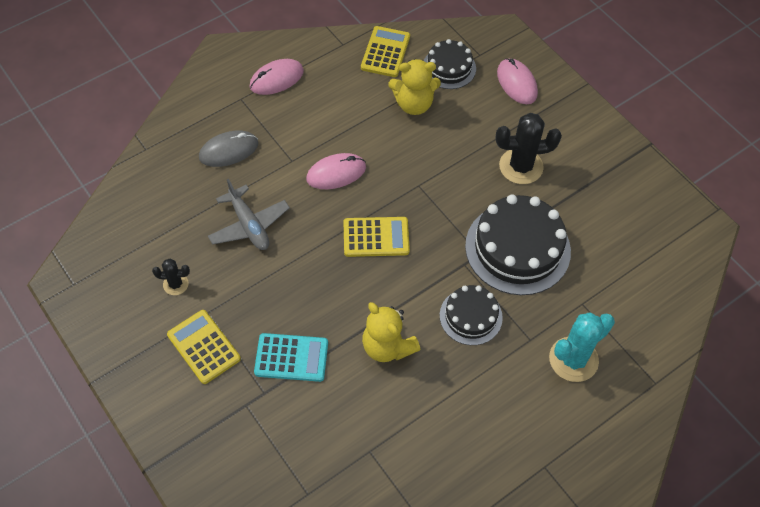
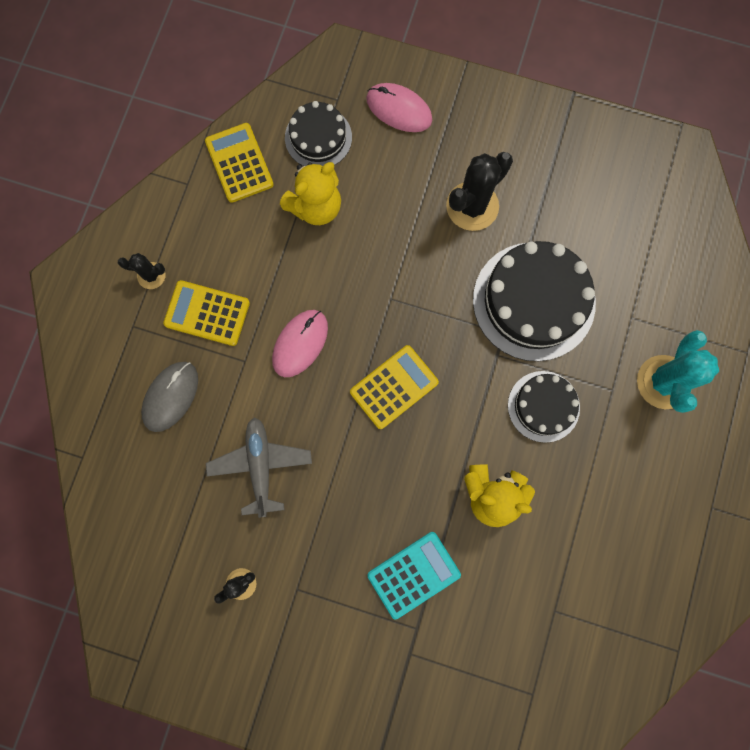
camera: 35 degrees left, 20 degrees up
yellow calculator [167,310,241,384] -> yellow calculator moved to [163,280,250,346]
grey plane [208,179,290,250] -> grey plane turned 120 degrees counterclockwise [206,417,312,518]
pink mouse [249,59,304,95] -> black cactus [118,253,166,289]

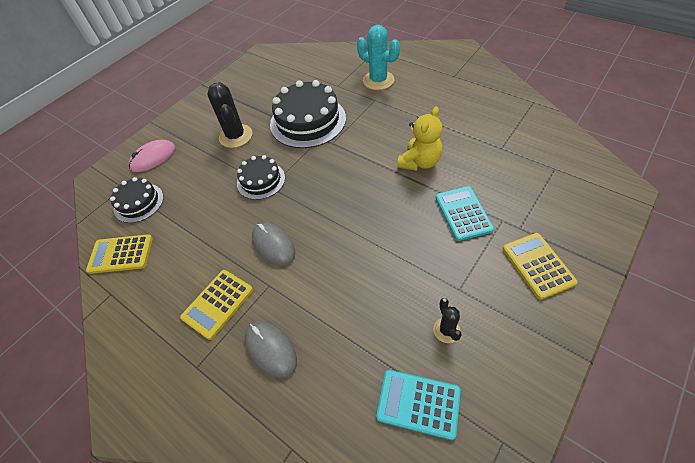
camera: 65 degrees left, 25 degrees down
black cactus [118,253,166,289] -> none
grey plane [206,417,312,518] -> none
pink mouse [272,310,328,377] -> grey mouse [252,222,295,266]
yellow teddy bear [280,162,341,225] -> none
yellow calculator [350,345,439,429] -> yellow calculator moved to [503,233,578,299]
black cake [508,371,580,443] -> black cake moved to [237,155,285,200]
none -> turquoise calculator [377,370,461,440]

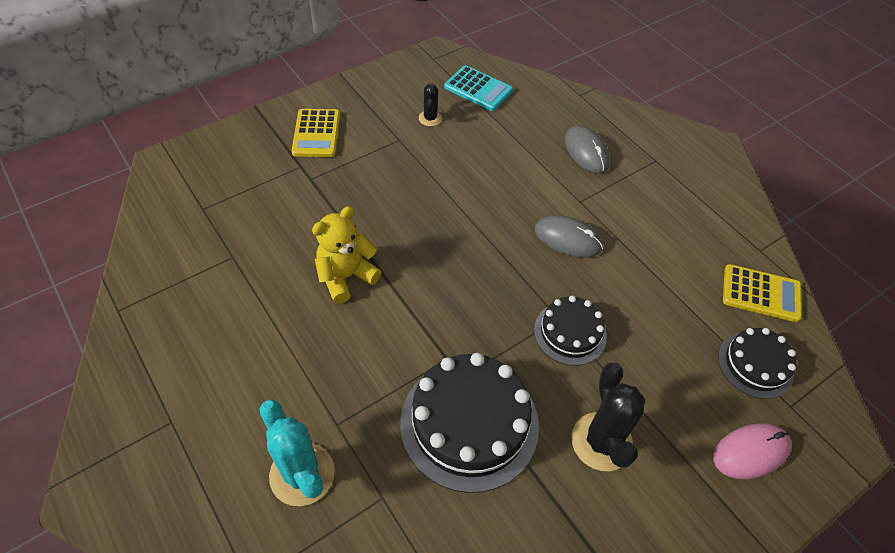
camera: 170 degrees left, 0 degrees up
yellow calculator [180,270,253,340] -> none
grey mouse [252,222,295,266] -> grey mouse turned 45 degrees counterclockwise [534,215,603,258]
turquoise calculator [436,186,494,241] -> none

